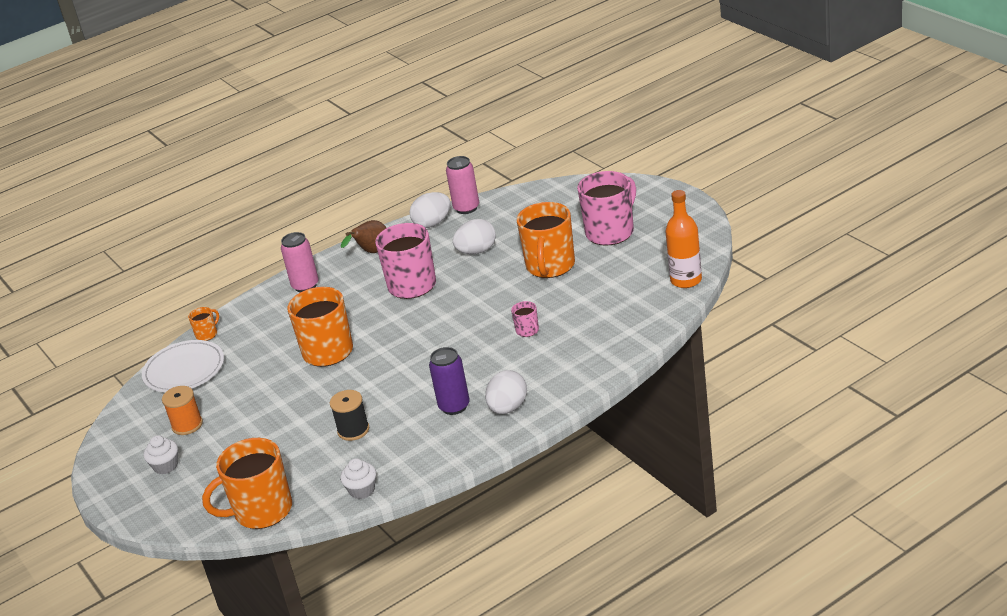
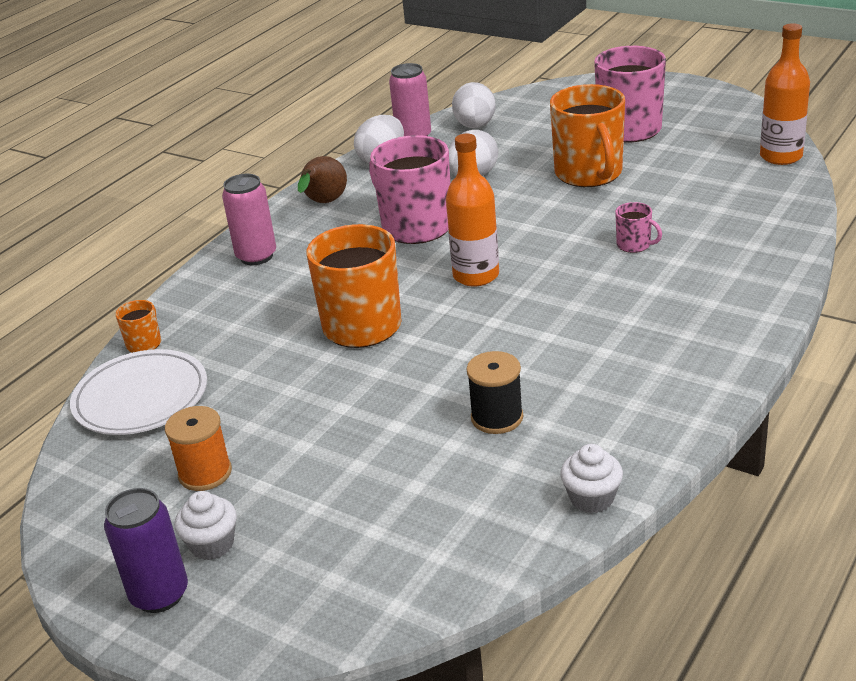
camera: 25 degrees left, 0 degrees up
orange mug [202,438,292,529] -> none
purple can [429,347,470,415] -> purple can moved to [104,488,188,613]
white egg [485,370,527,414] -> white egg moved to [452,82,496,128]
none -> orange bottle [446,134,499,286]

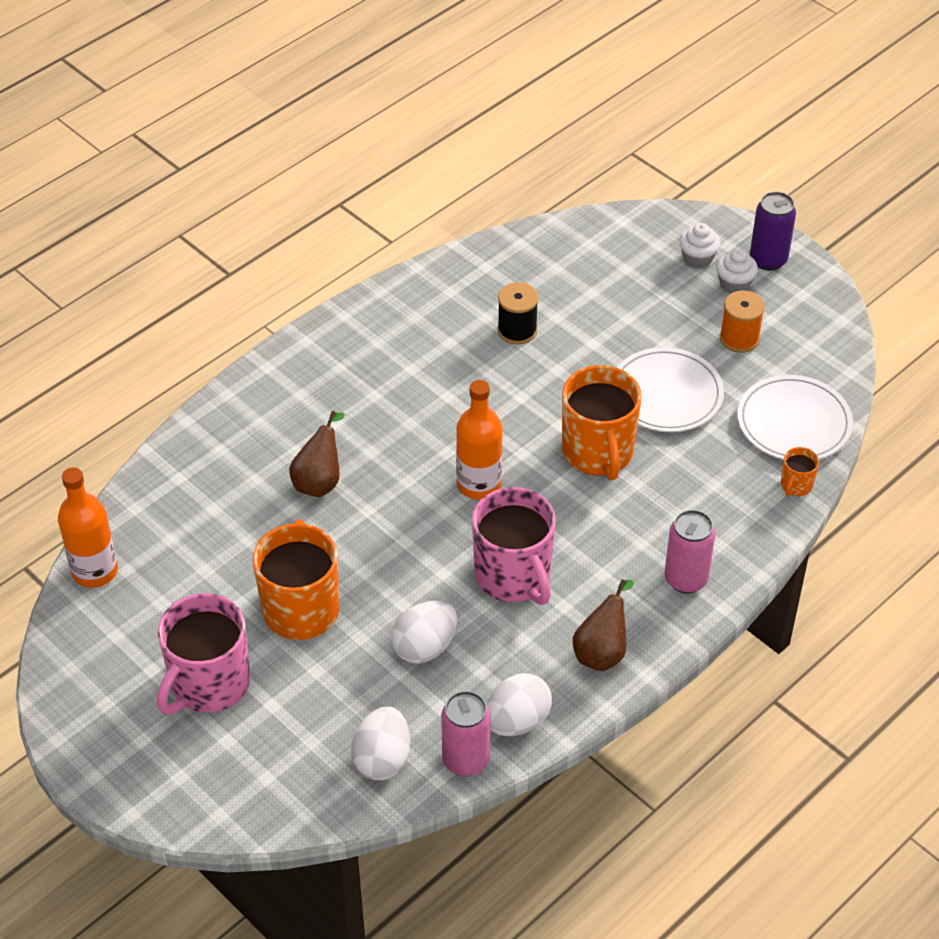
camera: 170 degrees left, 15 degrees up
white cupcake [560,444,623,513] -> white cupcake moved to [679,223,720,269]
pink mug [615,202,662,253] -> brown pear [289,411,345,497]
none -> white plate [617,347,724,432]

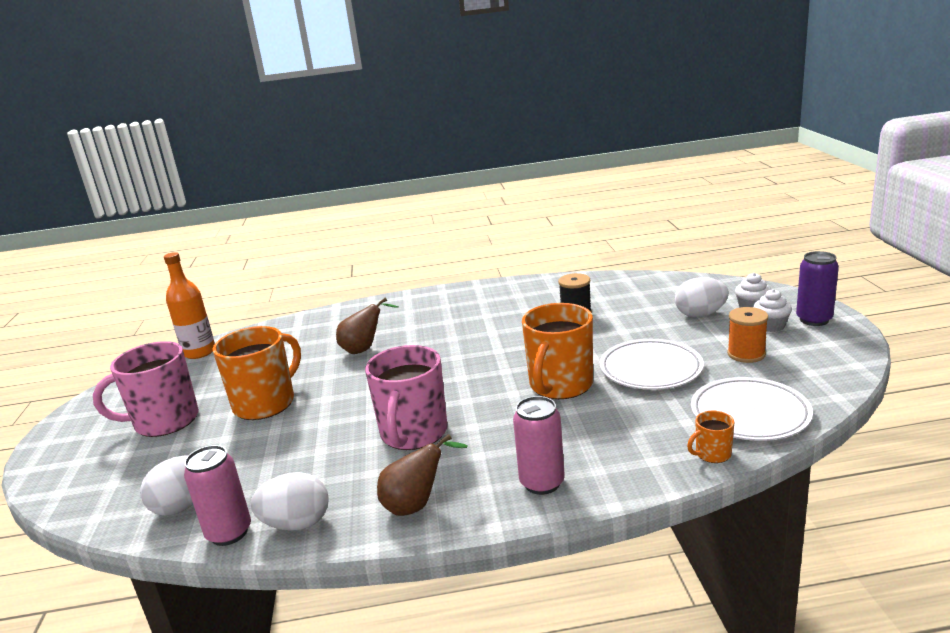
camera: 40 degrees right, 25 degrees down
white egg [391,601,458,664] -> white egg moved to [675,277,729,317]
orange bottle [456,380,503,500] -> none

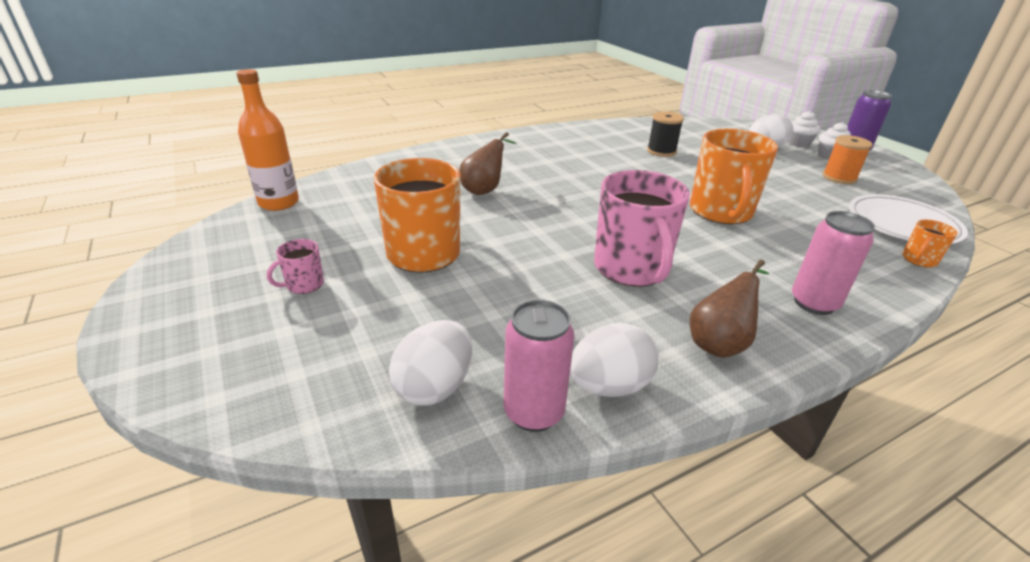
camera: 25 degrees left, 10 degrees up
pink mug [93,341,199,437] -> pink mug [267,239,324,294], size x0.45
white plate [600,339,704,390] -> none

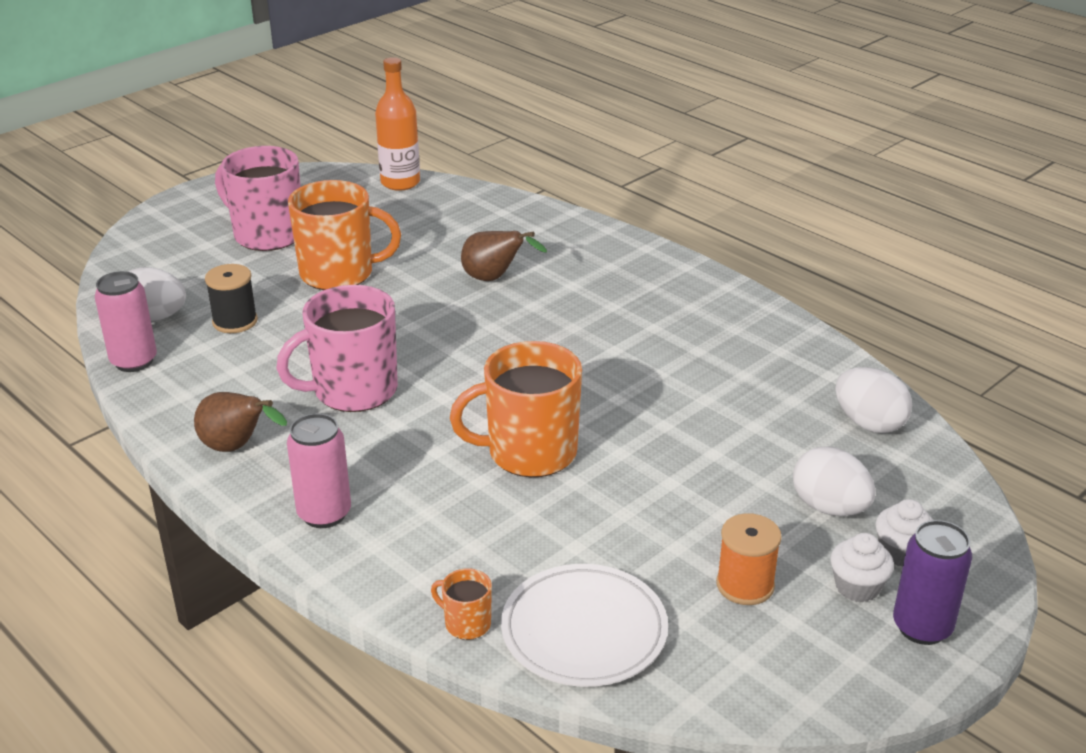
camera: 75 degrees right, 0 degrees up
pink mug [267,239,324,294] -> pink mug [215,146,300,251], size x2.25
white egg [570,323,659,397] -> white egg moved to [836,367,912,433]
black spool [647,112,684,157] -> black spool moved to [205,264,258,333]

